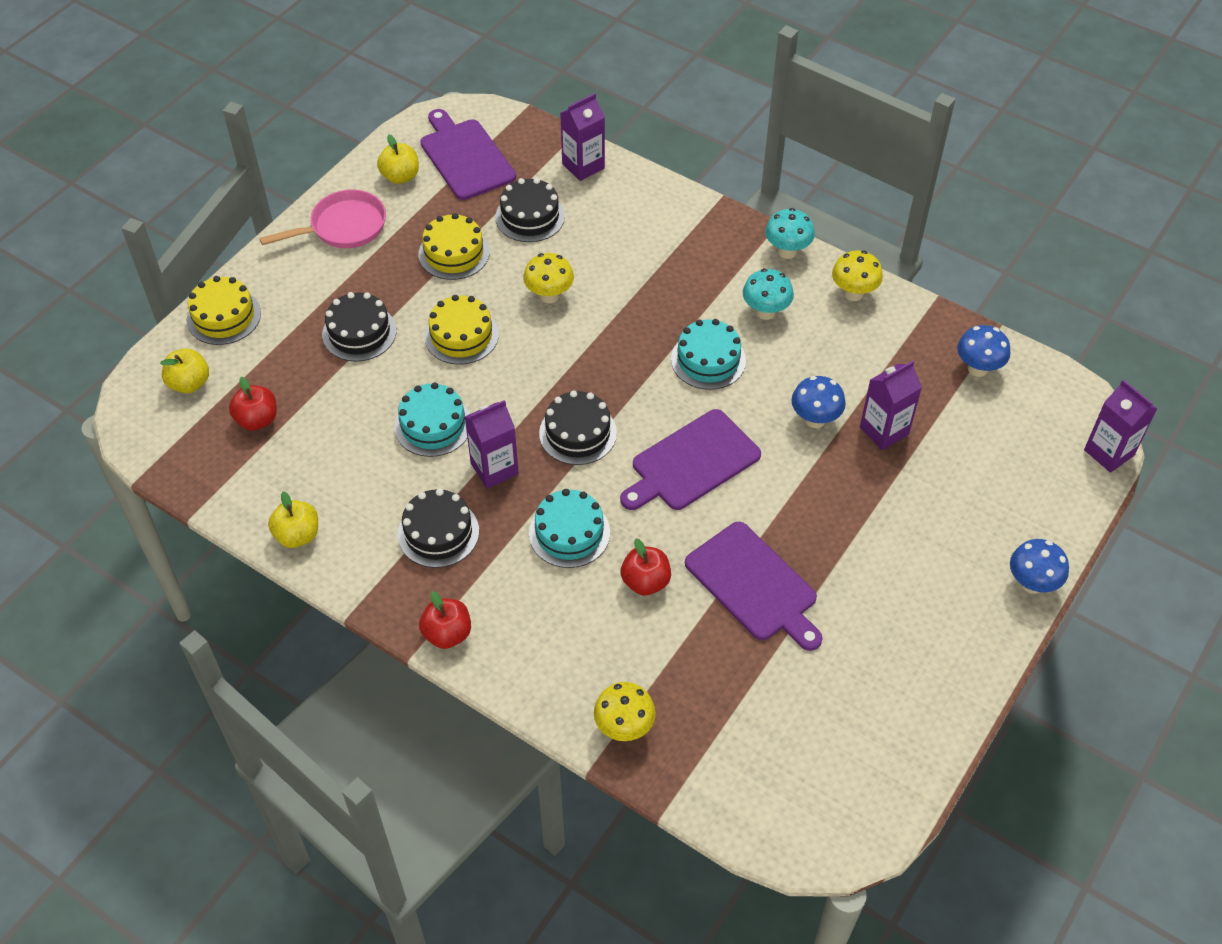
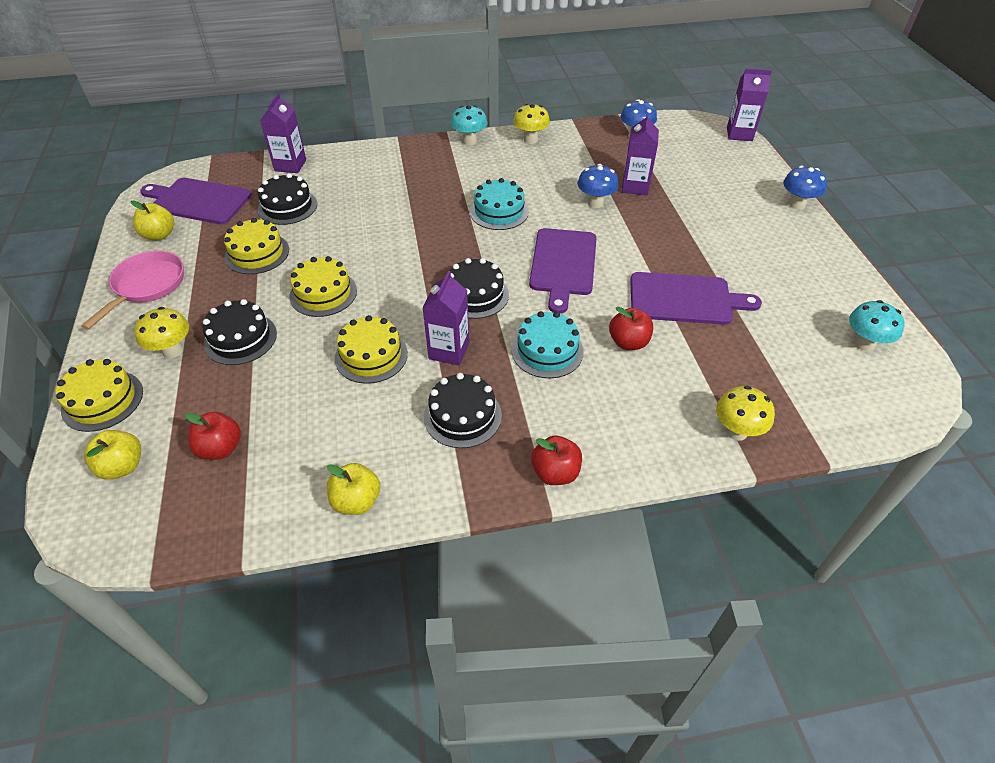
camera: 45 degrees left, 5 degrees down
turquoise cake [394,382,470,457] -> yellow cake [335,315,408,384]
yellow mushroom [523,253,574,303] -> yellow mushroom moved to [134,307,189,358]
turquoise mushroom [743,269,794,320] -> turquoise mushroom moved to [849,300,905,351]

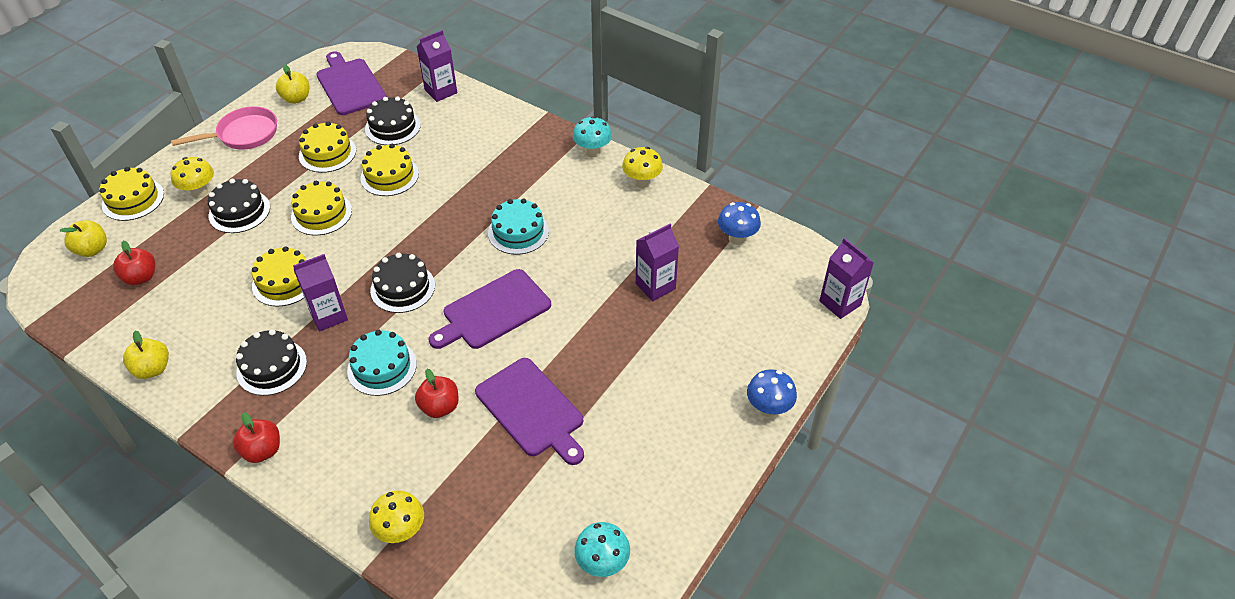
camera: 45 degrees right, 0 degrees up
blue mushroom [578,164,619,208] -> none
none -> yellow cake [360,144,419,196]

